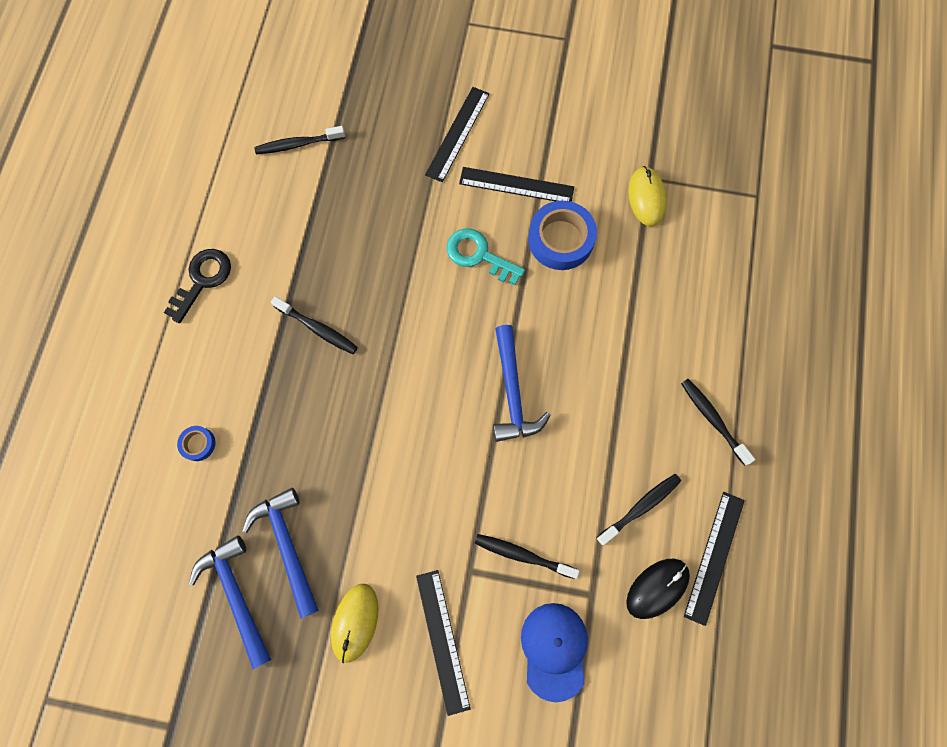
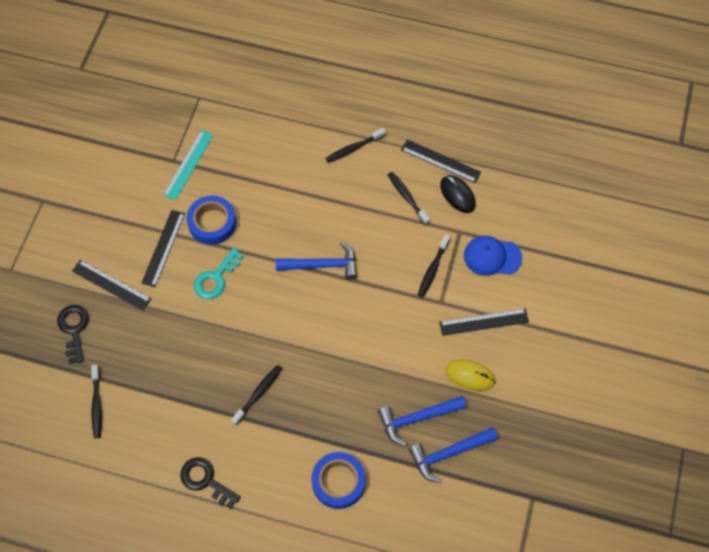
camera: 85 degrees left, 10 degrees down
blue tape [177,426,216,461] -> blue tape [311,452,366,509], size x2.09
yellow mouse [628,166,667,227] -> turquoise ruler [163,130,213,200]
none -> black key [57,305,89,364]

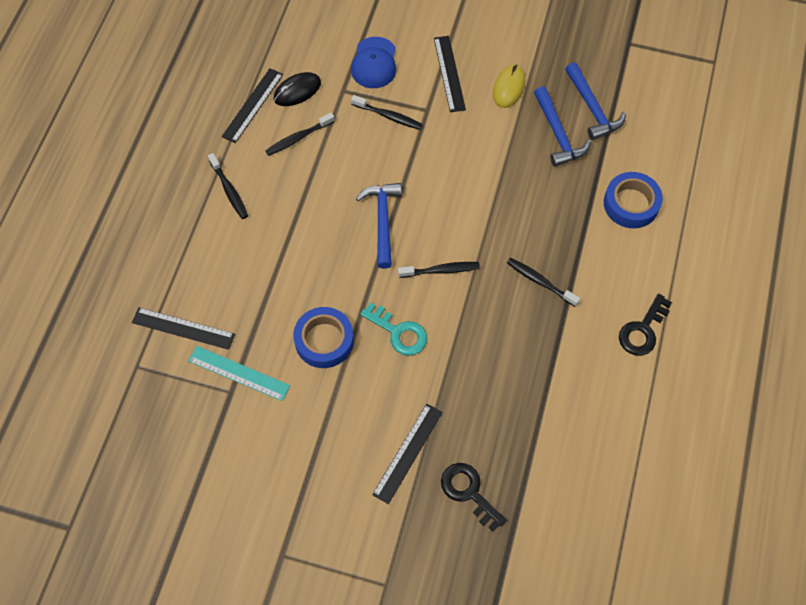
camera: 90 degrees left, 0 degrees up
black key [57,305,89,364] -> black key turned 60 degrees clockwise [441,463,507,532]
black toothbrush [91,365,102,438] -> black toothbrush moved to [398,262,480,278]
black ruler [141,210,185,287] -> black ruler moved to [132,307,235,350]

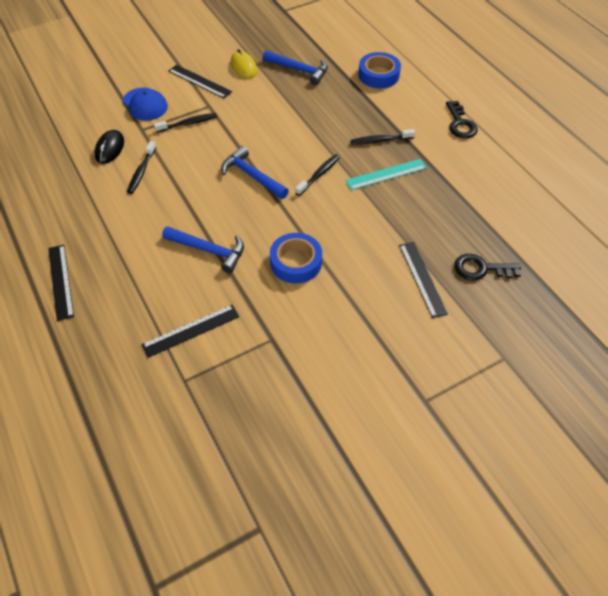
camera: 45 degrees left, 10 degrees down
turquoise ruler [188,346,290,401] -> turquoise ruler moved to [346,159,426,190]
black toothbrush [208,153,248,219] -> none
black ruler [222,68,283,143] -> black ruler moved to [48,245,74,321]
turquoise key [360,302,427,356] -> none
blue hammer [565,62,626,140] -> blue hammer moved to [162,226,244,273]

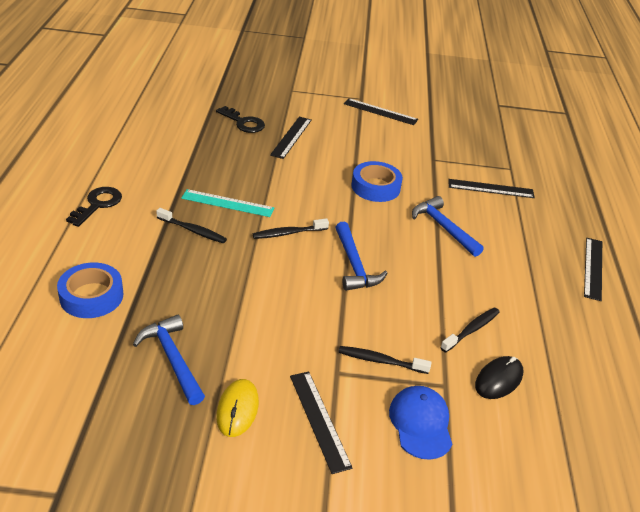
camera: 150 degrees left, 15 degrees down
none -> black ruler [344,98,418,125]

